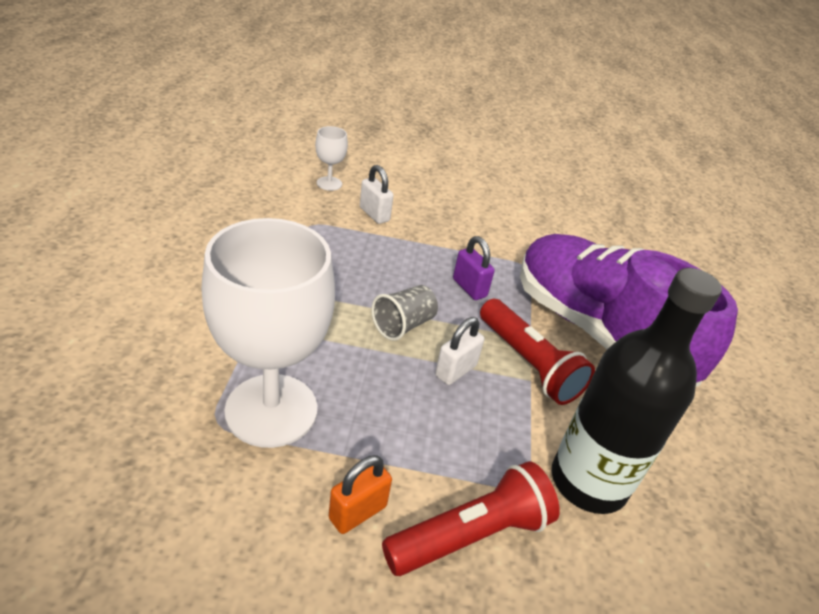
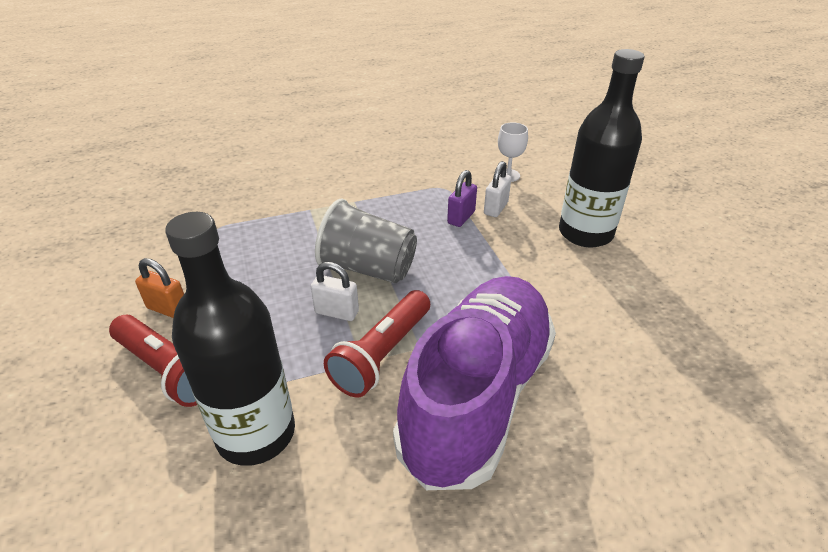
camera: 70 degrees right, 0 degrees up
white goblet [201,218,335,448] -> none
grey cup [371,285,438,341] -> grey cup [315,199,417,283], size x1.67
purple padlock [453,236,495,300] -> purple padlock moved to [447,170,477,227]
none -> black bottle [559,49,645,247]

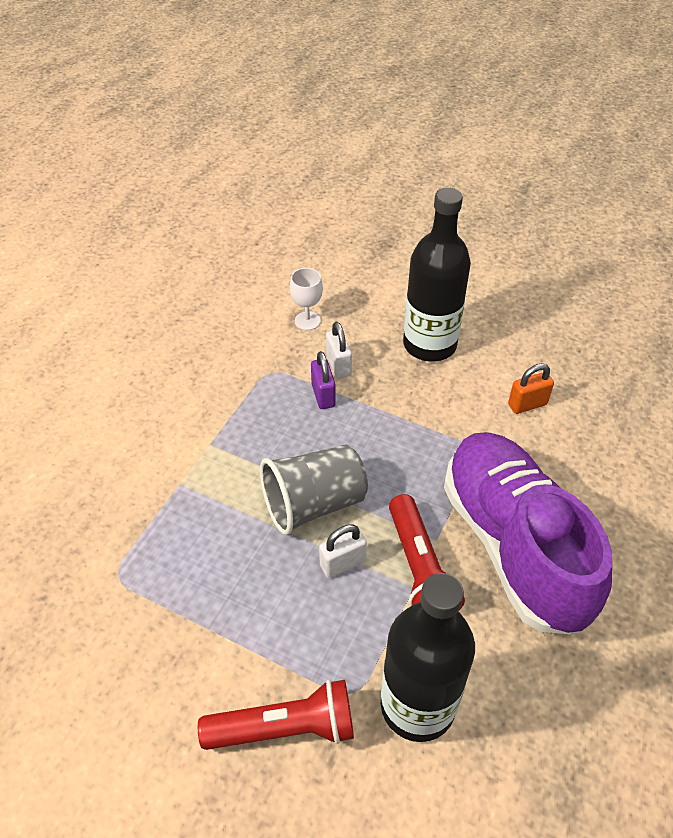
camera: 45 degrees left, 10 degrees up
orange padlock [135,258,184,318] -> orange padlock moved to [508,363,554,414]

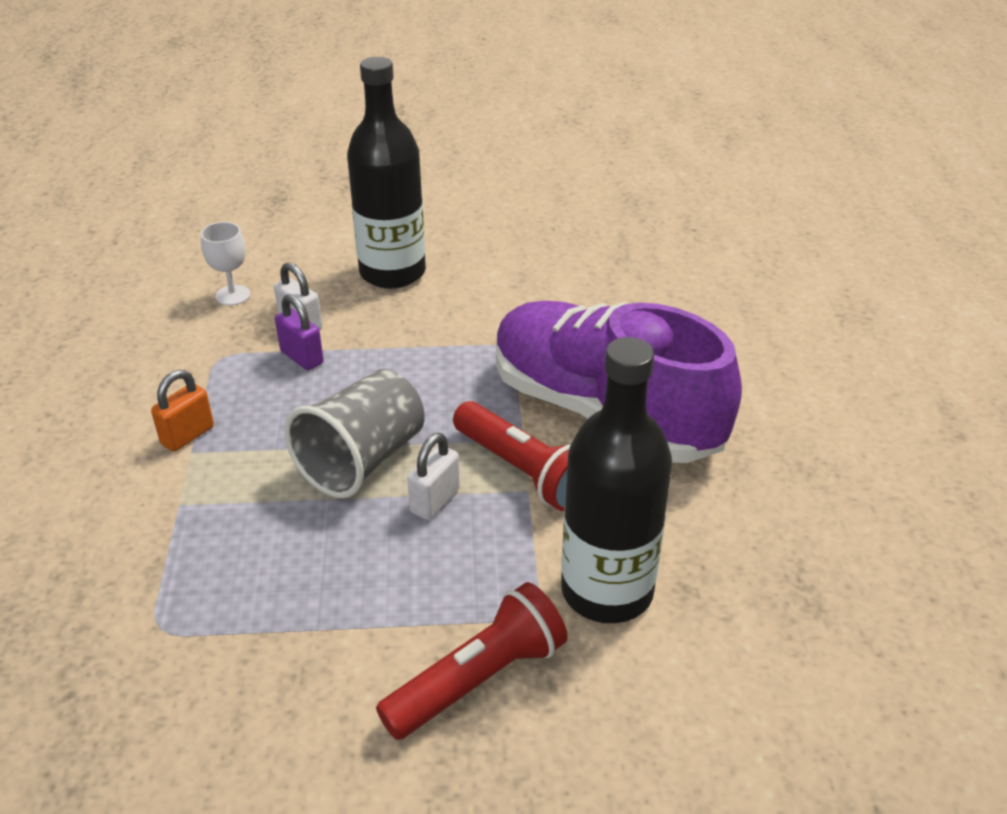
camera: 30 degrees left, 10 degrees down
orange padlock [508,363,554,414] -> orange padlock moved to [151,370,214,452]

